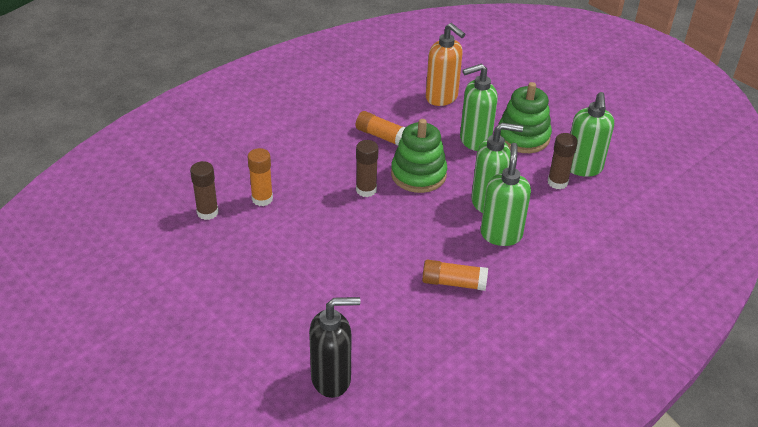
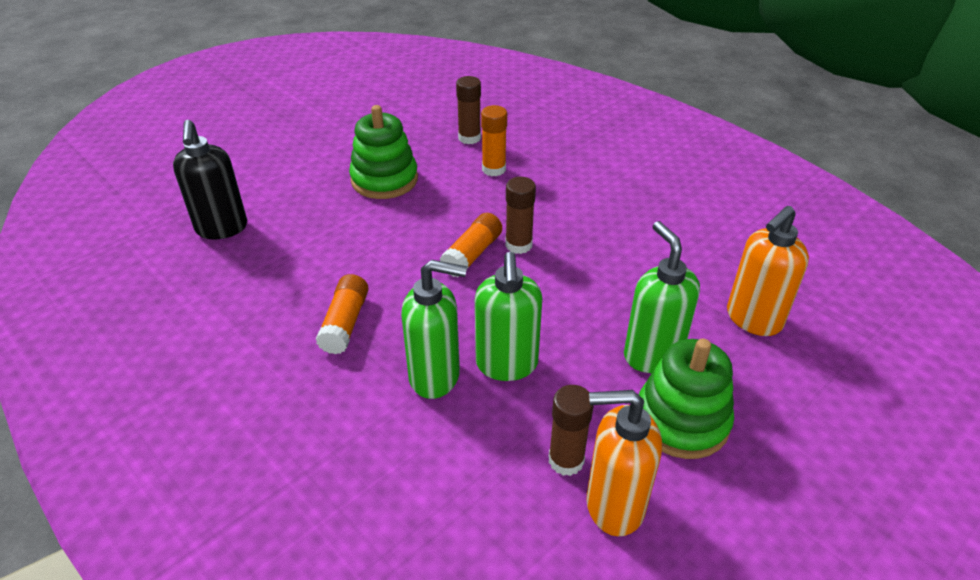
camera: 90 degrees right, 0 degrees up
orange glue stick [356,111,406,146] -> orange glue stick moved to [440,213,502,277]
green stacking toy [391,119,447,193] -> green stacking toy moved to [349,105,418,199]
green soap dispenser [570,92,614,177] -> orange soap dispenser [586,390,662,536]

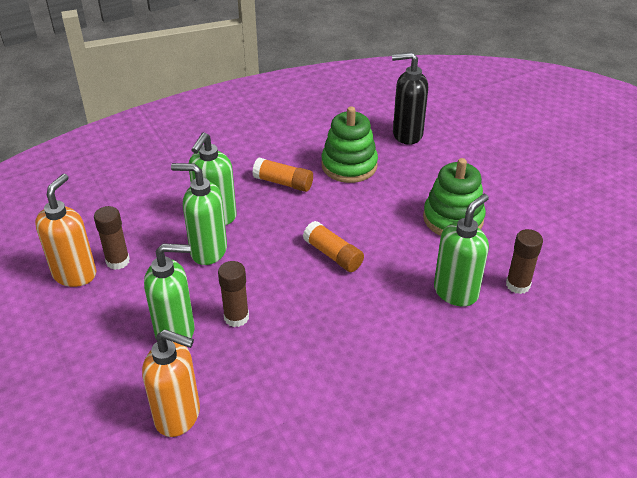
camera: 105 degrees right, 0 degrees up
orange glue stick [481,105,507,176] -> green soap dispenser [434,194,489,306]
brown glue stick [505,177,536,254] -> brown glue stick moved to [218,261,249,327]
green stacking toy [639,339,734,459] -> green stacking toy moved to [322,106,378,183]
orange soap dispenser [727,206,809,336] -> orange soap dispenser turned 135 degrees clockwise [142,330,200,437]

